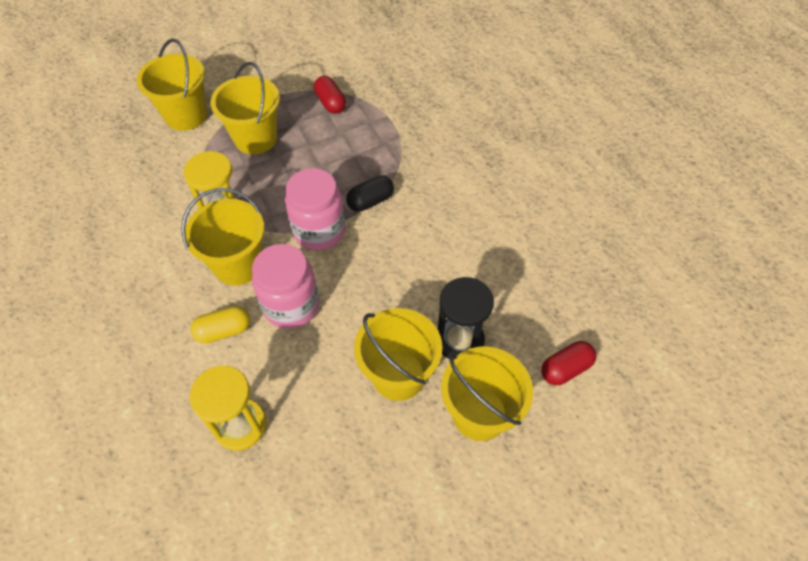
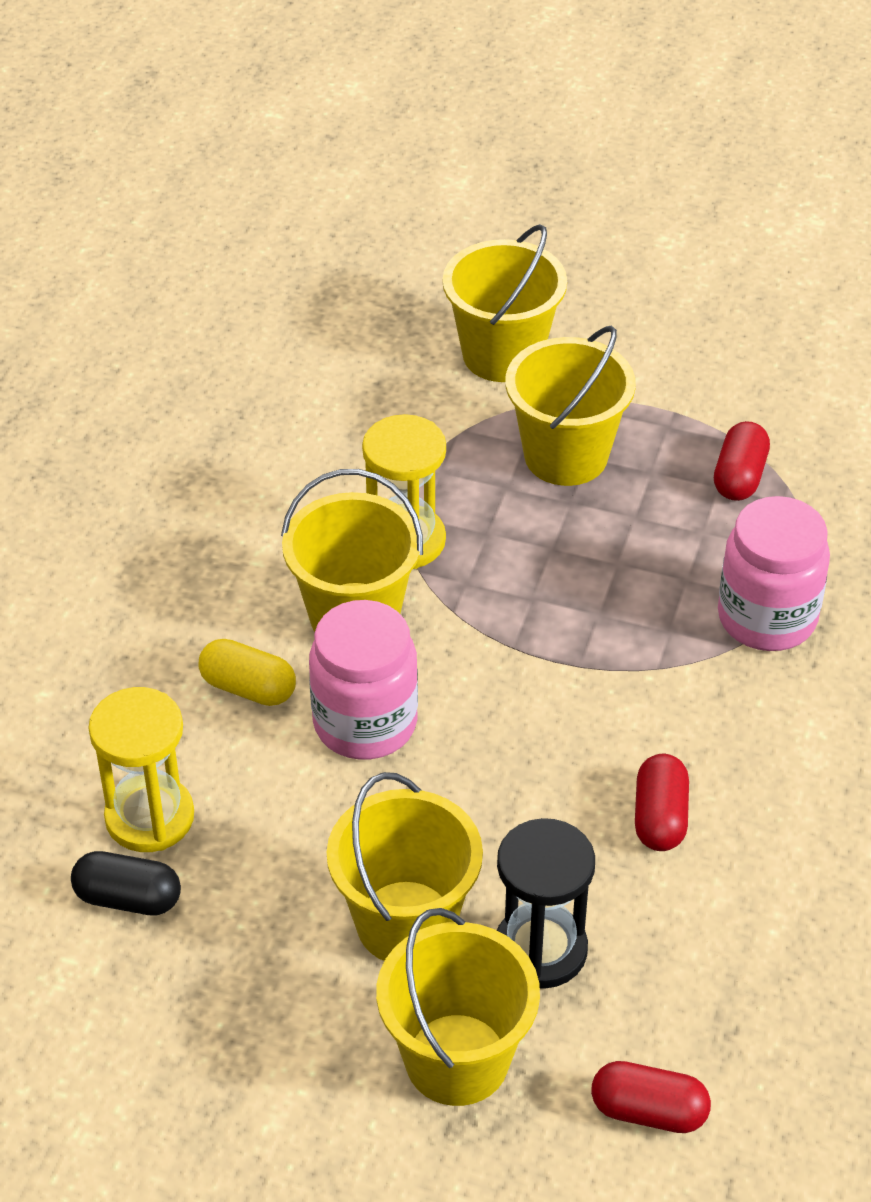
camera: 45 degrees right, 10 degrees down
pink jar [285,168,345,251] -> pink jar moved to [718,496,830,651]
black capsule [346,175,394,212] -> black capsule moved to [71,851,181,916]
none -> red capsule [635,754,689,851]

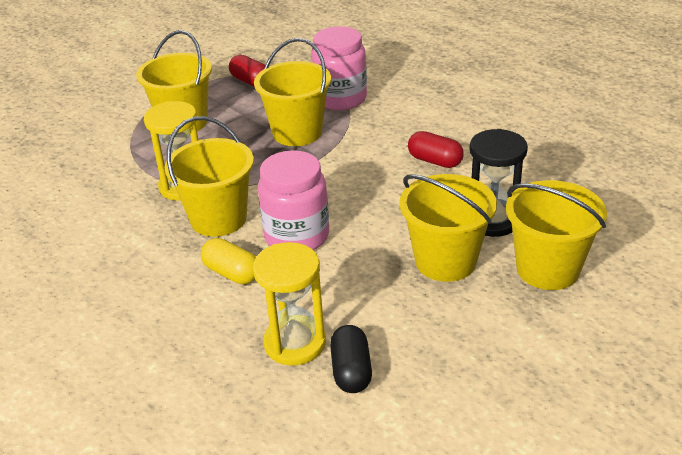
camera: 60 degrees left, 10 degrees down
black capsule [71,851,181,916] -> black capsule turned 45 degrees counterclockwise [330,325,372,393]
yellow capsule [199,639,296,706] -> yellow capsule turned 75 degrees clockwise [201,238,256,284]
yellow bucket [443,224,567,382] -> yellow bucket moved to [254,38,331,146]
red capsule [591,1061,711,1133] -> none

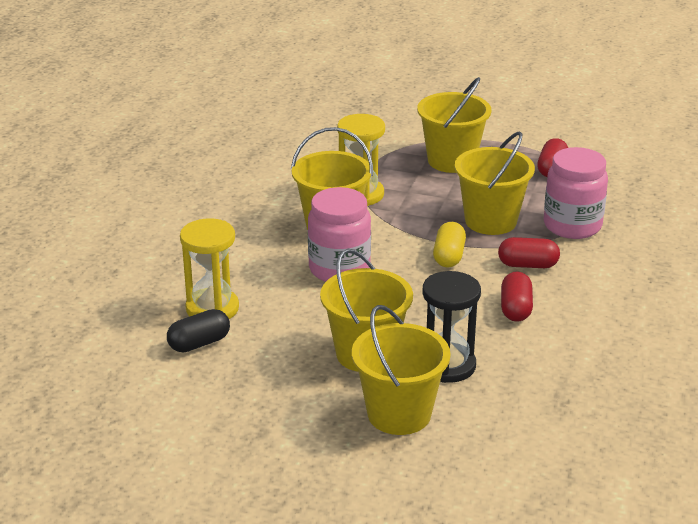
camera: 60 degrees right, 5 degrees down
yellow capsule [201,238,256,284] -> yellow capsule moved to [433,222,466,267]
none -> red capsule [498,237,560,268]

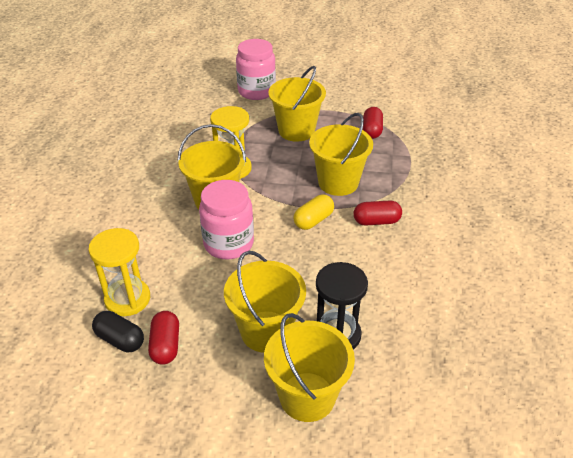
camera: 10 degrees left, 10 degrees up
black capsule [167,309,230,353] -> black capsule turned 75 degrees clockwise [92,311,144,352]
yellow capsule [433,222,466,267] -> yellow capsule turned 45 degrees clockwise [294,194,334,230]
red capsule [501,272,533,322] -> red capsule moved to [148,311,179,365]
pink jar [544,147,608,239] -> pink jar moved to [236,39,276,100]

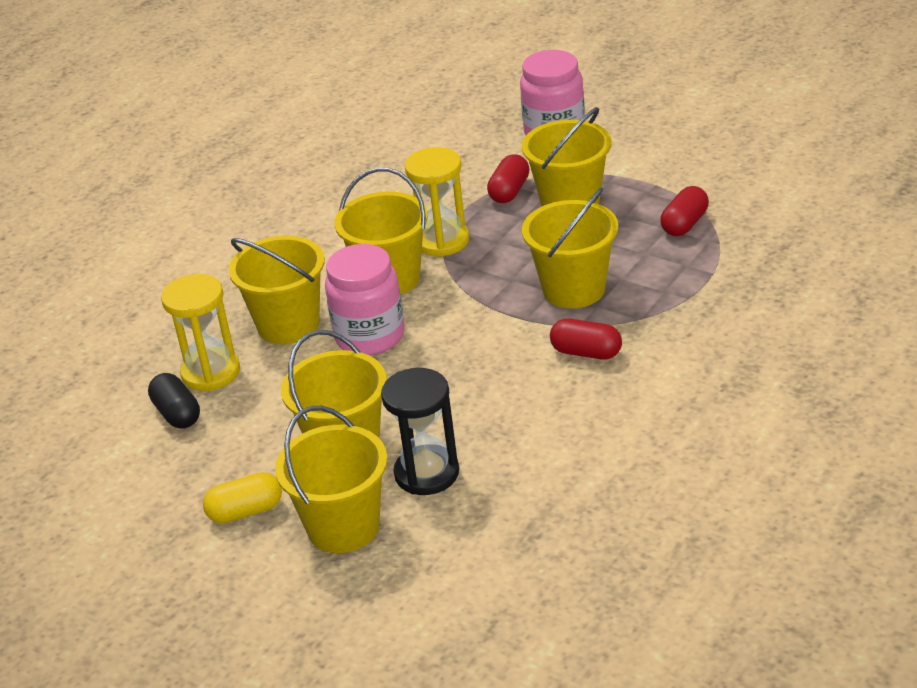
camera: 30 degrees right, 5 degrees down
red capsule [148,311,179,365] -> red capsule moved to [487,154,530,203]
yellow capsule [294,194,334,230] -> yellow capsule moved to [203,472,282,523]
none -> yellow bucket [228,236,325,344]

